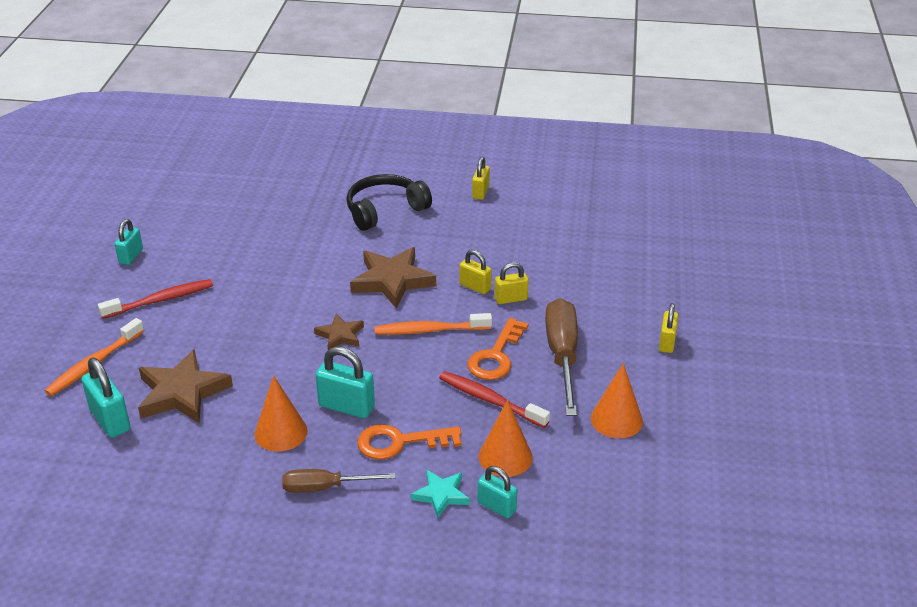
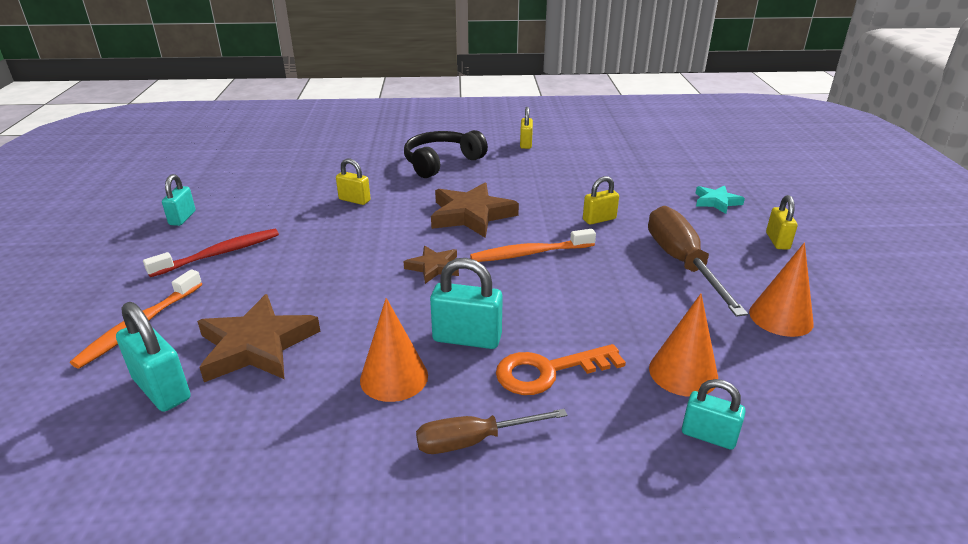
camera: 10 degrees left, 5 degrees down
turquoise star [411,470,470,518] -> turquoise star moved to [696,186,745,214]
red toothbrush [439,371,550,428] -> none
yellow padlock [459,250,492,294] -> yellow padlock moved to [336,158,371,205]
orange key [468,318,528,380] -> none

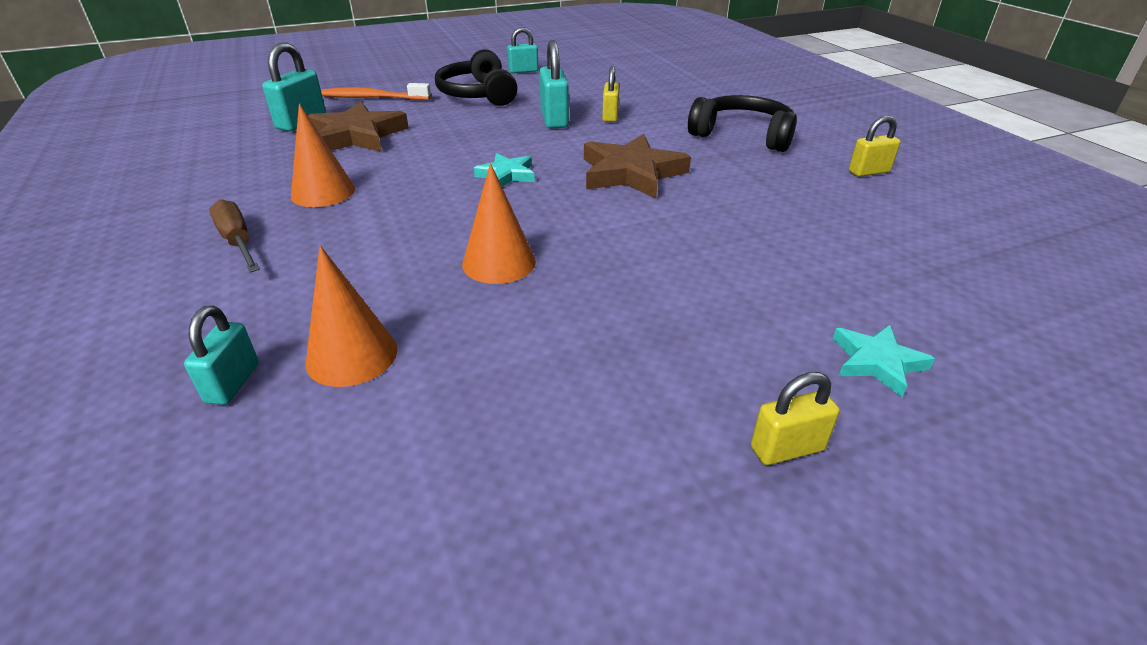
camera: 70 degrees right, 5 degrees up
red toothbrush [143,229,279,277] -> black headphones [435,49,517,106]
brown star [403,246,459,284] -> turquoise star [474,153,535,187]
turquoise padlock [430,258,503,349] -> turquoise padlock moved to [539,40,569,128]
orange toothbrush [470,229,596,262] -> none
orange key [496,344,626,395] -> none
yellow padlock [583,176,619,225] -> none
brown screwdriver [648,206,748,317] -> none
orange cone [749,243,814,337] -> orange cone moved to [462,163,536,284]

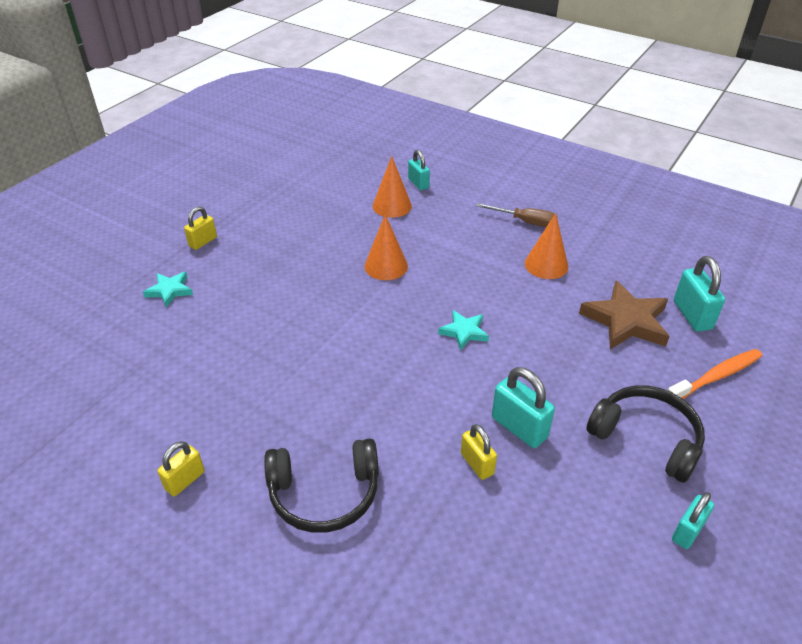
camera: 145 degrees right, 5 degrees up
brown star [584,134,691,199] -> none

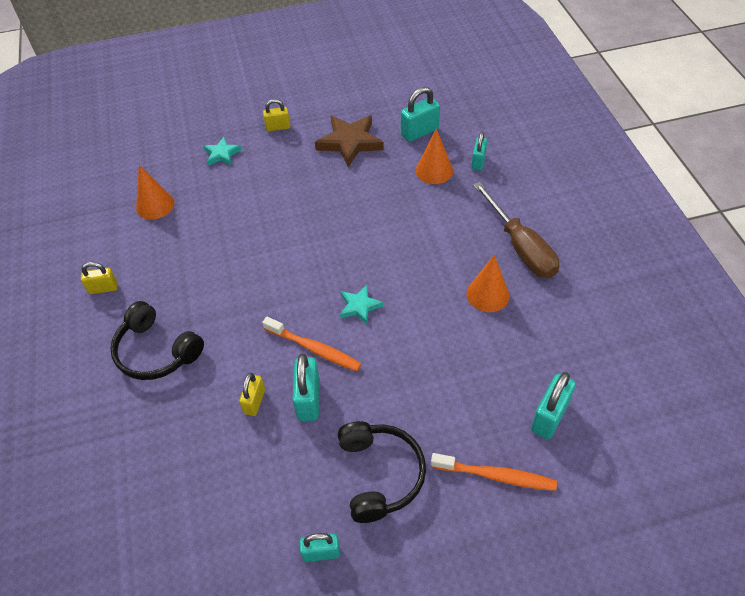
camera: 45 degrees right, 10 degrees up
orange cone [364,214,408,280] -> orange cone moved to [136,164,174,220]
brown screwdriver [476,203,555,227] -> brown screwdriver [473,182,559,278], size x1.65
brown star [579,281,670,349] -> brown star moved to [315,115,384,167]
none -> orange toothbrush [262,317,362,371]
none -> turquoise padlock [401,87,440,142]

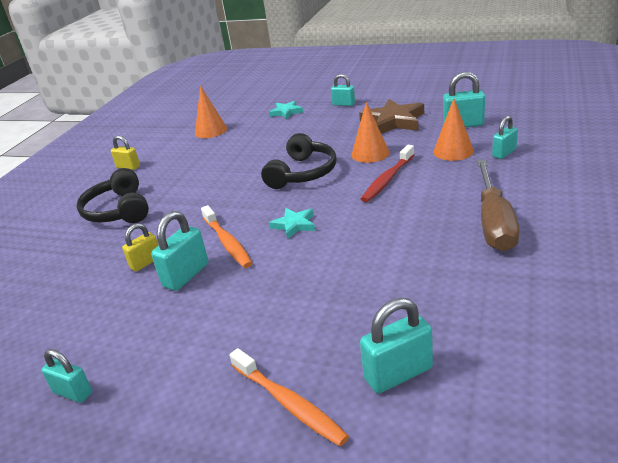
camera: 35 degrees right, 20 degrees down
yellow padlock [263,99,290,131] -> turquoise padlock [331,74,355,106]
black headphones [338,421,426,523] -> black headphones moved to [261,133,337,189]
orange cone [467,255,510,312] -> orange cone moved to [351,102,389,163]
none -> red toothbrush [361,145,415,202]

